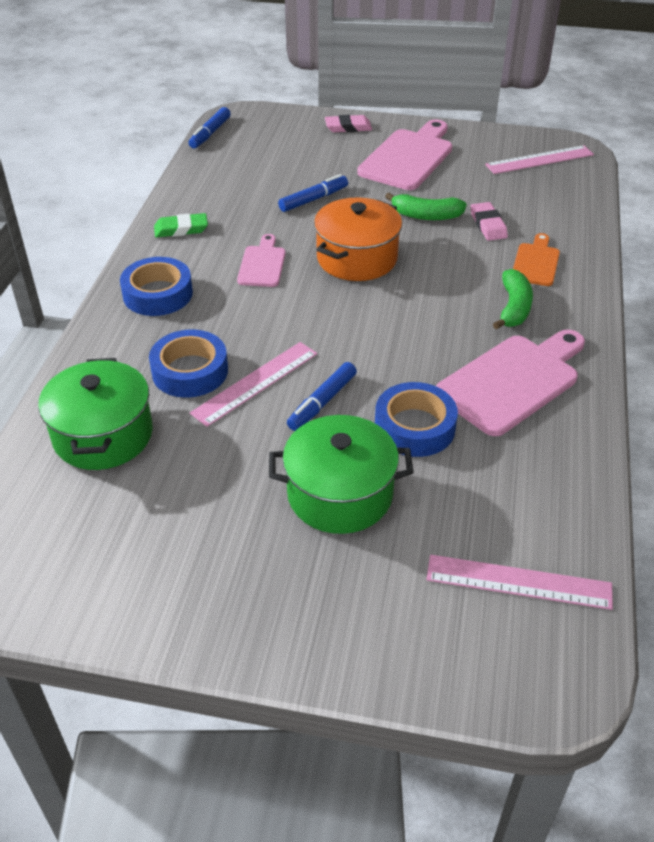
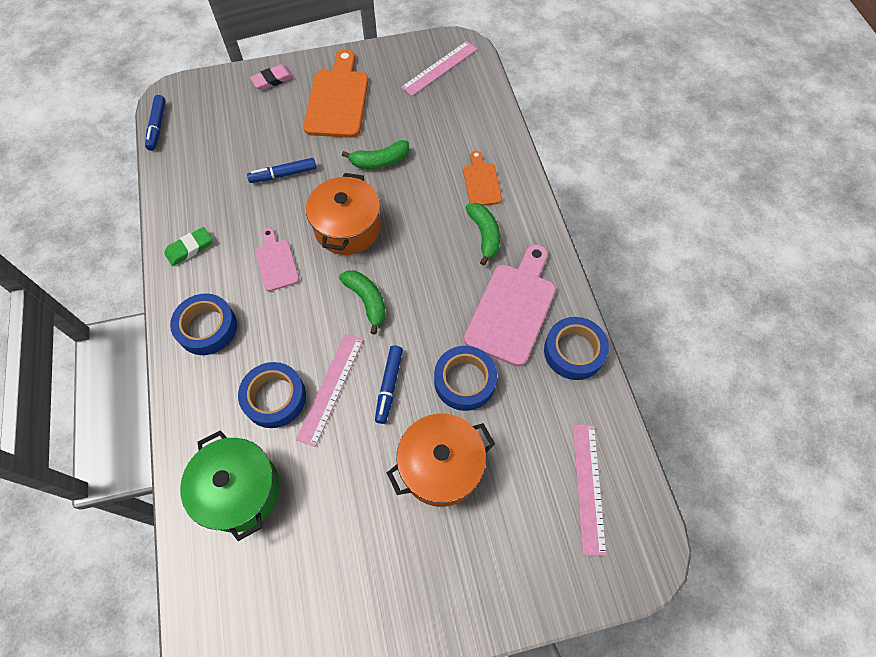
camera: 25 degrees left, 20 degrees up
green pot [269,415,414,534] -> orange pot [387,414,495,507]
blue marker [278,174,348,212] -> blue marker turned 135 degrees counterclockwise [247,158,316,183]
pink cutting board [357,120,452,190] -> orange cutting board [304,49,368,138]
pink ruler [426,555,613,610] -> pink ruler turned 75 degrees counterclockwise [573,425,607,556]
pink eraser [470,202,508,241] -> none
none -> green banana [339,270,386,334]
none -> blue tape [544,317,609,380]

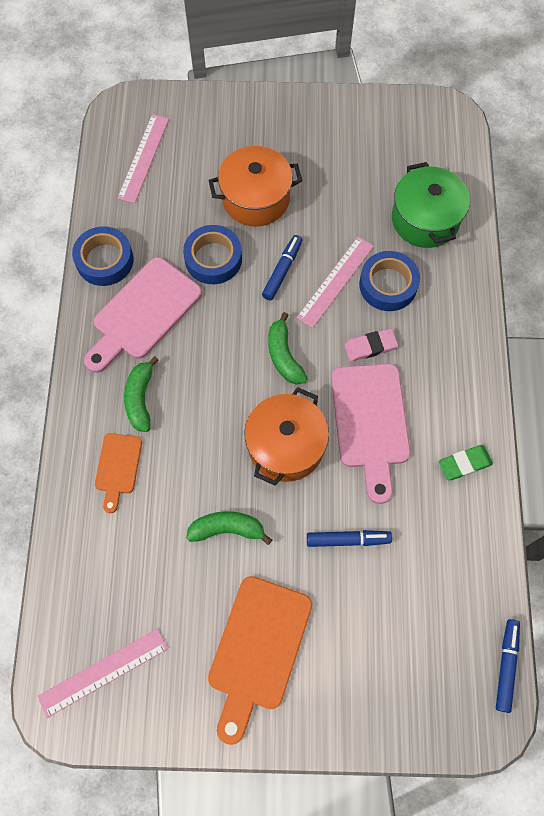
camera: 165 degrees left, 5 degrees up
blue tape [170,293,237,355] -> none
pink eraser [250,64,294,90] -> pink eraser moved to [344,329,398,362]
pink cutting board [255,228,299,291] -> pink cutting board [331,364,411,504], size x1.82

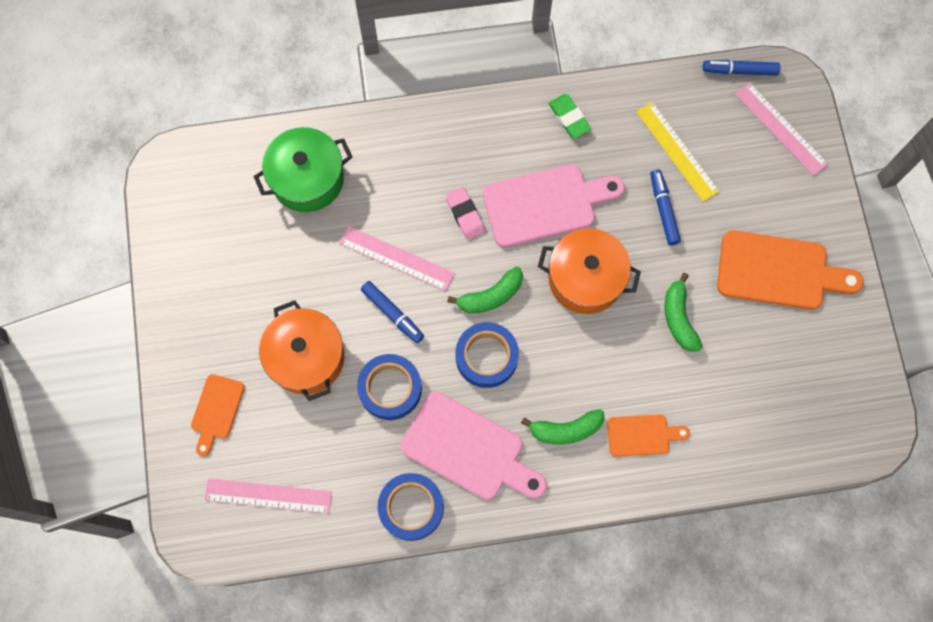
camera: 100 degrees left, 5 degrees up
pink ruler [37,628,168,718] -> pink ruler moved to [735,83,828,176]
blue marker [262,235,302,300] -> blue marker turned 150 degrees counterclockwise [361,281,424,343]
blue tape [359,251,420,311] -> blue tape moved to [456,322,519,388]
none -> orange cutting board [191,374,245,456]
none -> yellow ruler [636,102,719,202]

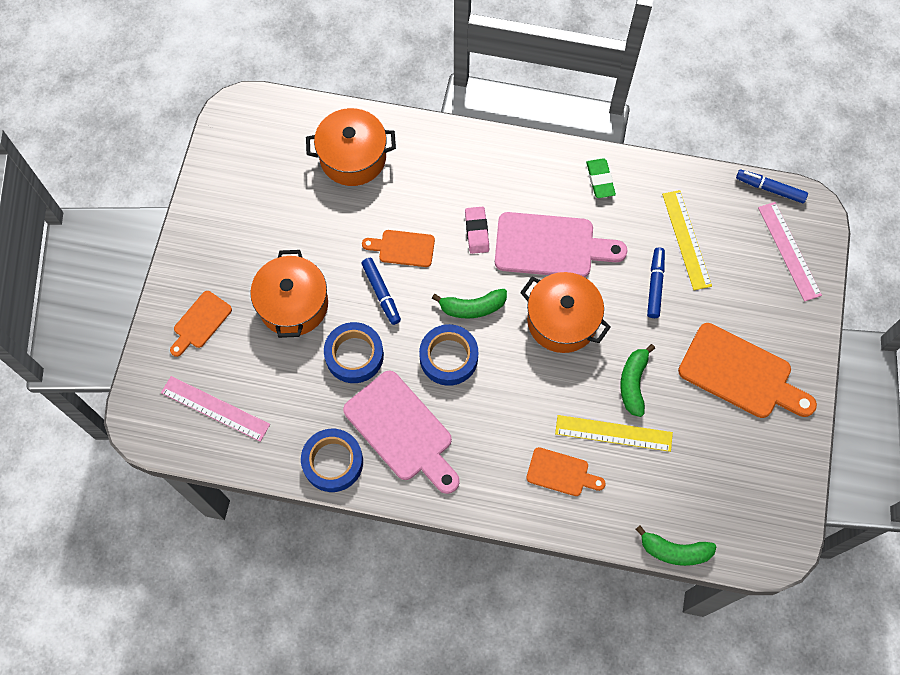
camera: 20 degrees right, 5 degrees down
green pot [253,127,352,212] -> orange pot [306,108,396,186]
pink ruler [339,226,455,291] -> orange cutting board [362,230,435,267]
green banana [521,409,604,444] -> green banana moved to [636,525,716,566]
none -> yellow ruler [555,415,673,452]

